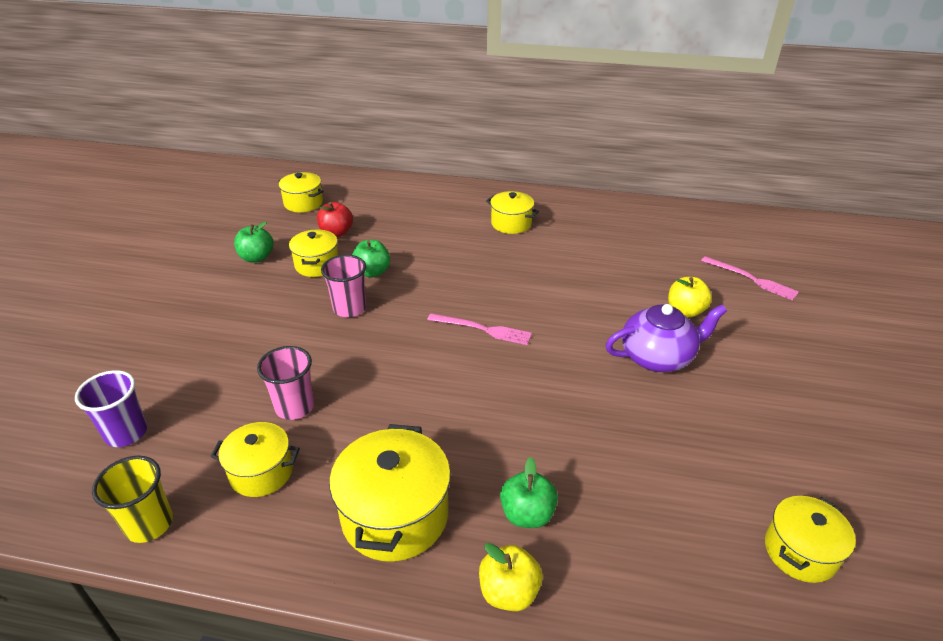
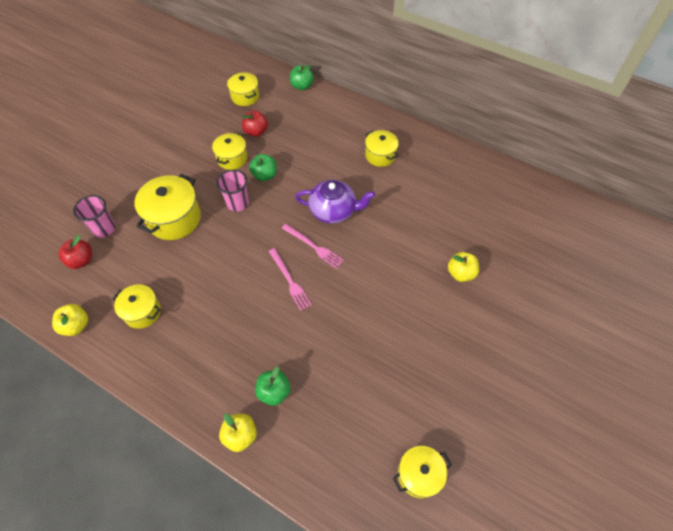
camera: 20 degrees right, 20 degrees up
purple cup [75,370,147,447] -> red apple [59,235,92,269]
yellow cup [92,456,173,543] -> yellow apple [52,304,88,336]
green apple [234,221,273,262] -> green apple moved to [290,65,314,90]
pink cup [257,346,314,420] -> pink cup moved to [73,195,116,238]
yellow pot [329,424,451,562] -> yellow pot moved to [135,174,201,240]
purple teapot [606,304,727,372] -> purple teapot moved to [295,180,375,224]
pink fork [701,256,799,301] -> pink fork moved to [269,248,312,311]

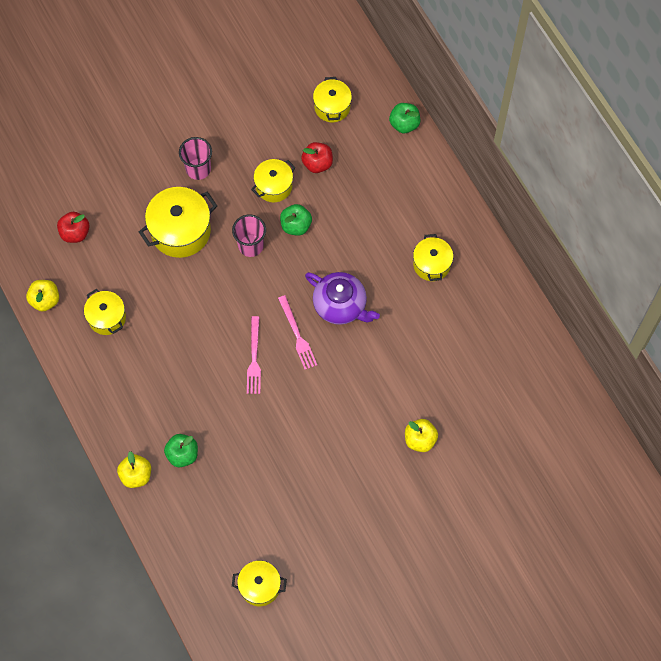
camera: 30 degrees right, 10 degrees up
pink cup [73,195,116,238] -> pink cup moved to [179,137,212,180]

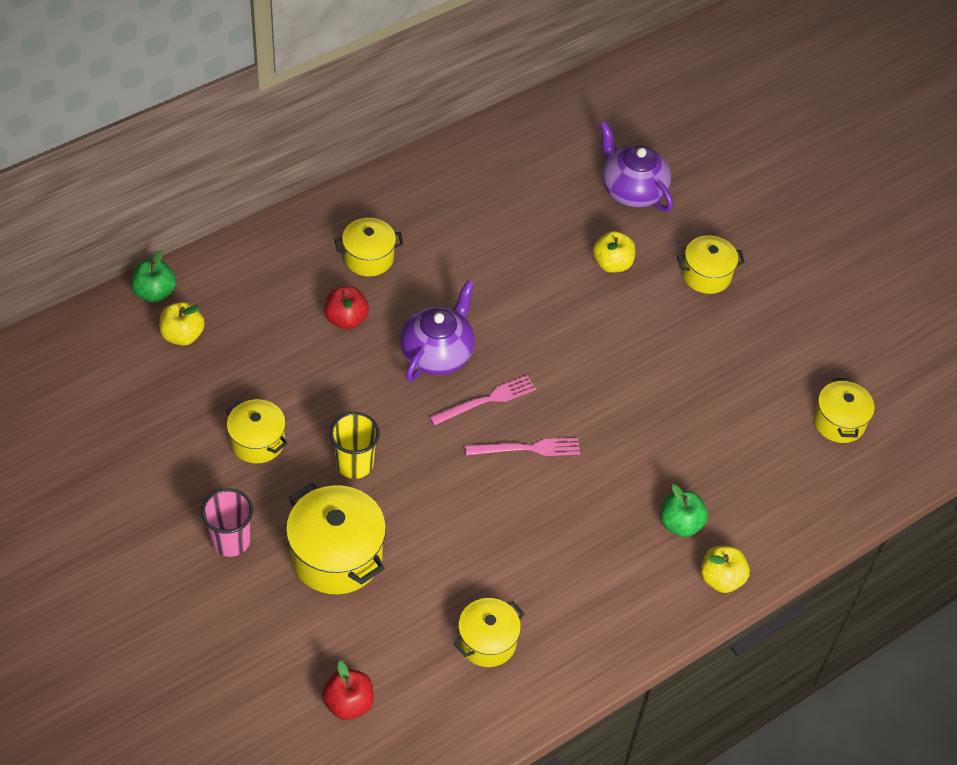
camera: 100 degrees left, 15 degrees down
yellow apple [26,280,59,312] -> yellow apple moved to [159,302,205,346]
pink cup [232,214,266,257] -> yellow cup [330,412,380,479]
green apple [280,204,312,235] -> none
red apple [301,142,333,173] -> red apple moved to [324,286,369,329]
yellow pot [313,77,352,122] -> yellow pot moved to [677,235,745,294]
none -> purple teapot [600,122,673,212]

